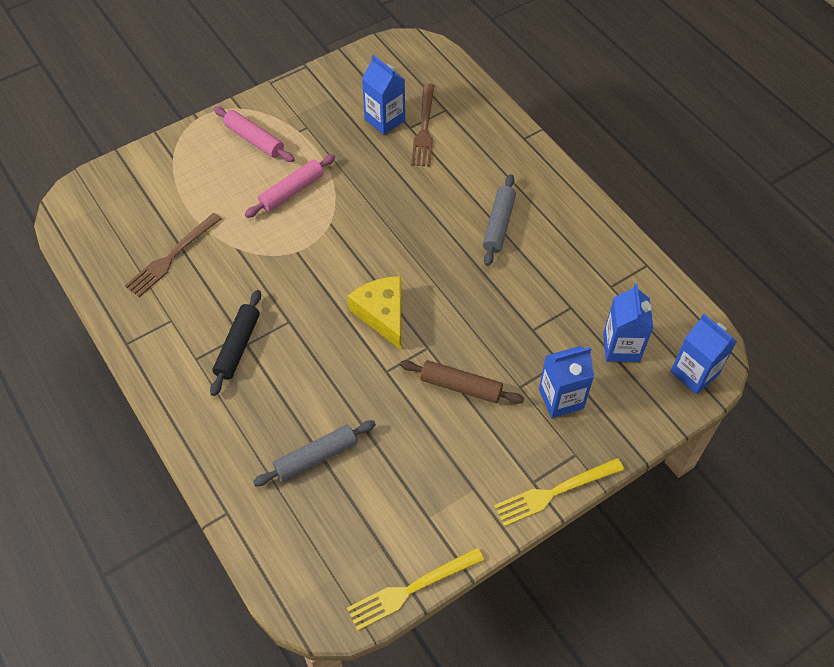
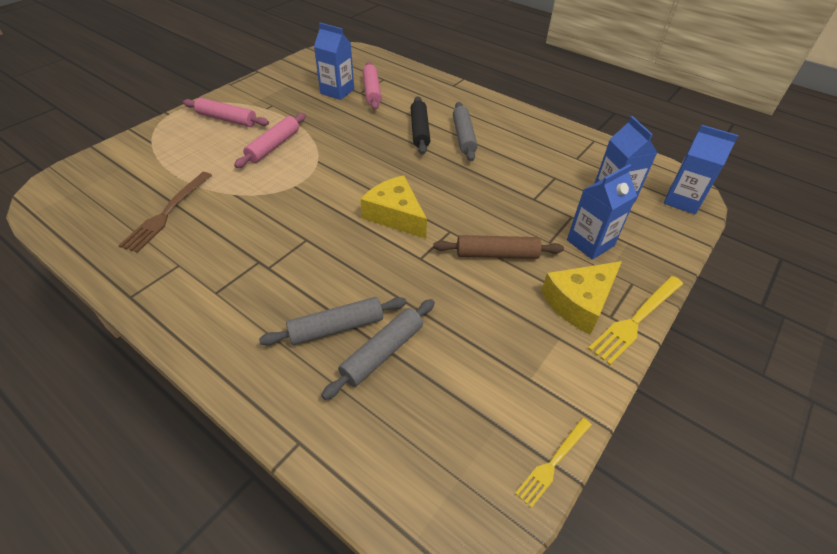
camera: 20 degrees left, 10 degrees down
black rolling pin [210,290,261,396] -> black rolling pin moved to [411,96,430,154]
yellow fork [347,547,484,631] -> yellow fork [515,418,592,508], size x0.63
brown fork [411,83,435,167] -> pink rolling pin [362,62,382,110]
none -> grey rolling pin [259,297,407,345]
none -> yellow cheese [541,261,622,335]

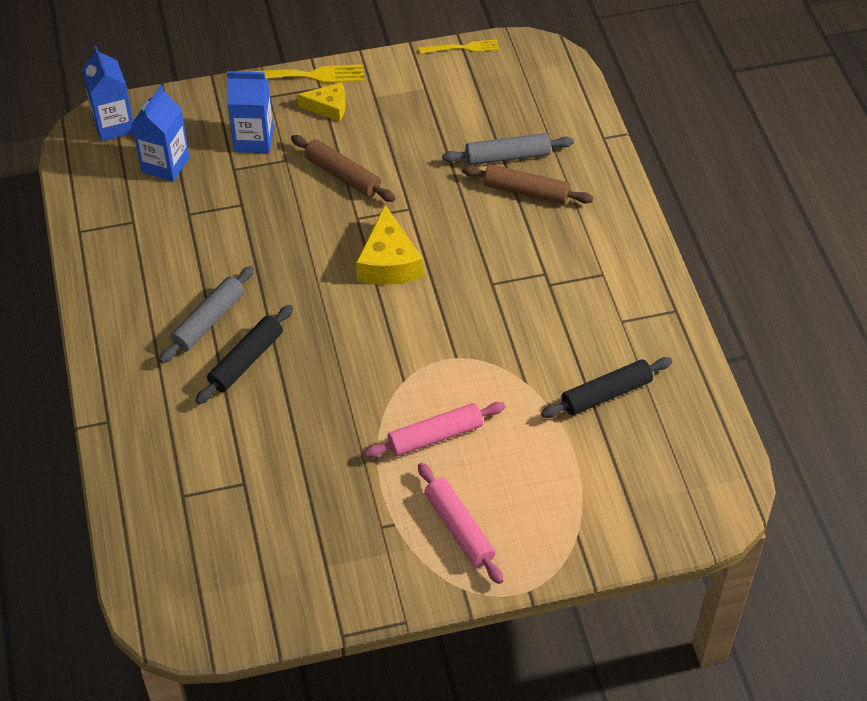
camera: 140 degrees left, 5 degrees up
brown fork [118,172,212,253] -> black rolling pin [541,357,672,418]
grey rolling pin [259,297,407,345] -> brown rolling pin [462,164,593,205]
blue carton [314,23,354,100] -> none
pink rolling pin [362,62,382,110] -> none
yellow cheese [541,261,622,335] -> yellow cheese [297,82,346,122], size x0.63

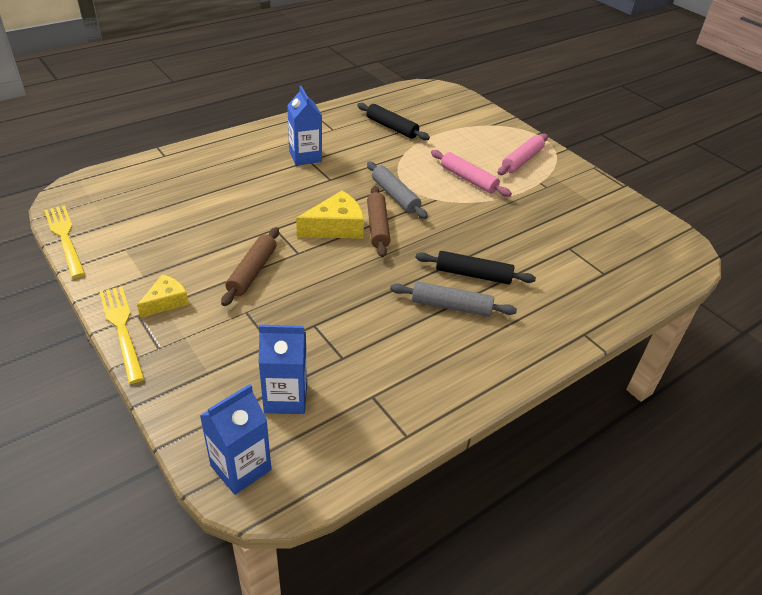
camera: 115 degrees left, 10 degrees down
blue carton [227,71,273,153] -> blue carton moved to [287,86,322,166]
yellow cheese [297,82,346,122] -> yellow cheese turned 60 degrees clockwise [137,274,189,318]
yellow fork [419,39,499,54] -> yellow fork [44,205,85,278], size x1.58
grey rolling pin [442,133,574,165] -> grey rolling pin moved to [367,162,428,219]
brown rolling pin [462,164,593,205] -> brown rolling pin moved to [367,186,390,258]

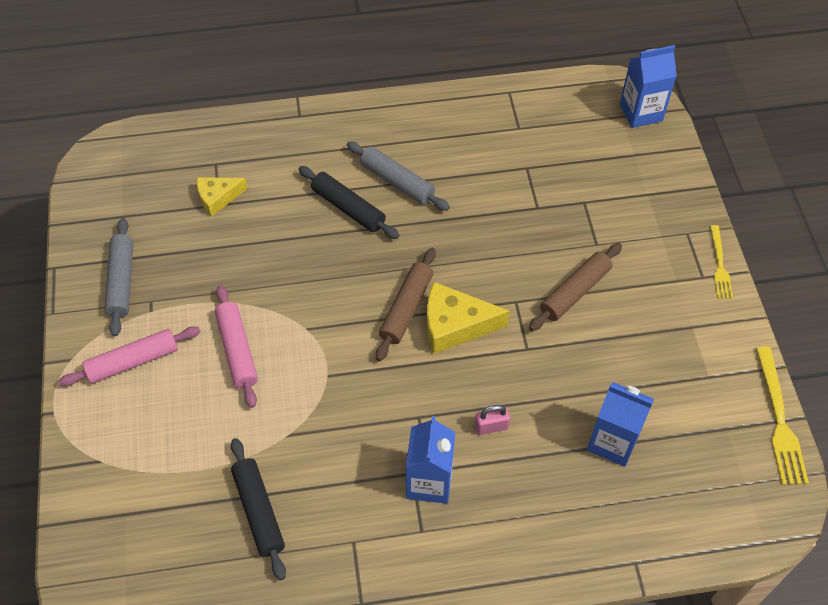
camera: 150 degrees left, 15 degrees up
yellow fork [100,286,145,384] -> yellow fork [710,225,733,299], size x0.63
yellow cheese [137,274,189,318] -> yellow cheese moved to [197,177,247,217]
blue carton [259,325,307,414] -> blue carton moved to [587,382,654,467]
grey rolling pin [367,162,428,219] -> grey rolling pin moved to [104,218,133,336]
none -> pink padlock [475,405,510,435]

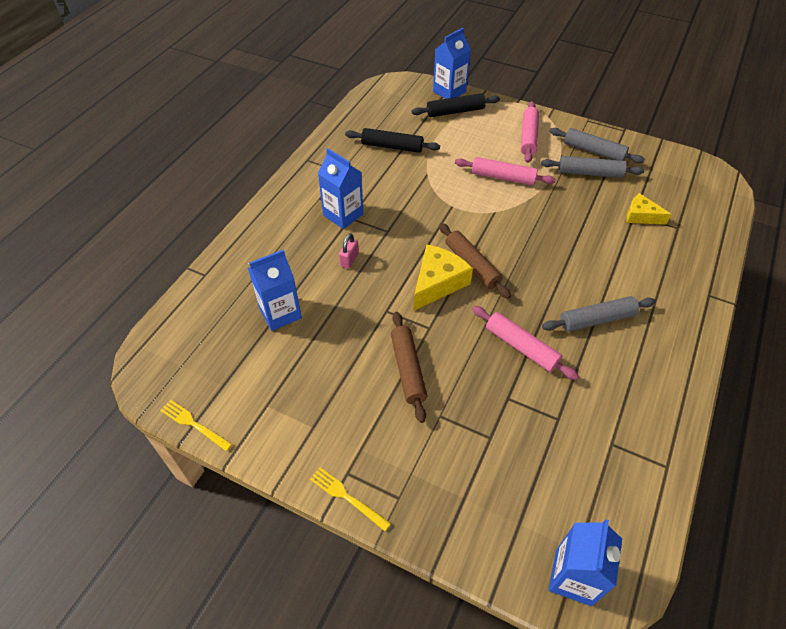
camera: 125 degrees right, 5 degrees down
yellow cheese [197,177,247,217] -> yellow cheese turned 75 degrees counterclockwise [626,193,672,225]
black rolling pin [299,166,400,239] -> black rolling pin moved to [412,93,500,117]
yellow fork [756,347,809,485] -> yellow fork [160,400,232,451], size x0.63
none -> blue carton [433,28,471,99]
none -> pink rolling pin [472,306,579,380]
none -> grey rolling pin [541,156,644,178]

